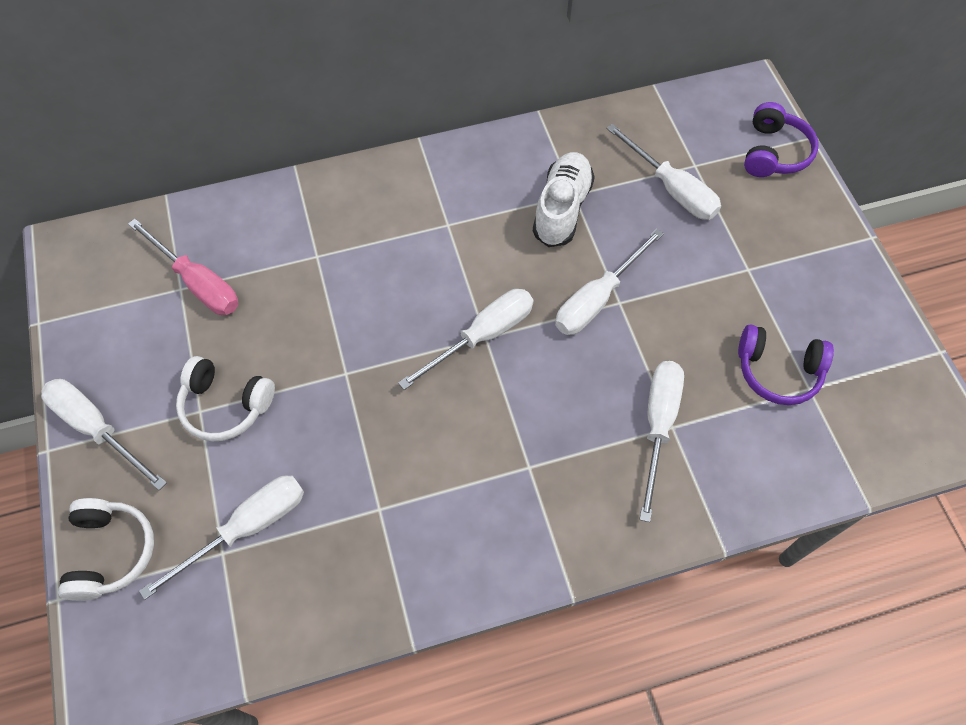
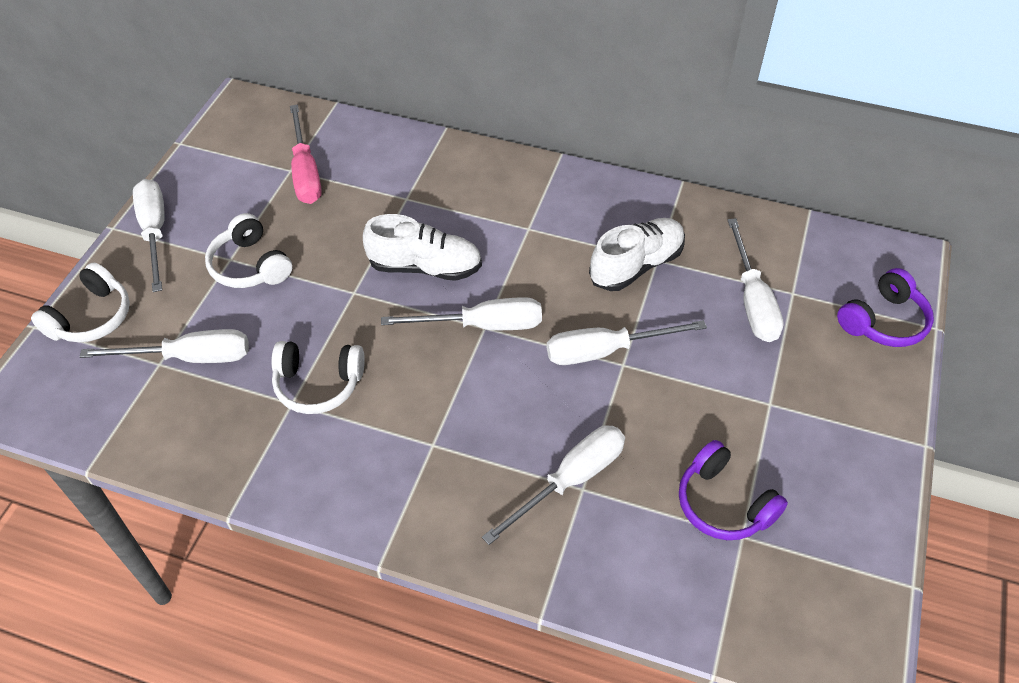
camera: 35 degrees right, 10 degrees down
none -> white headphones [271,341,365,414]
none -> white shoe [363,214,482,281]

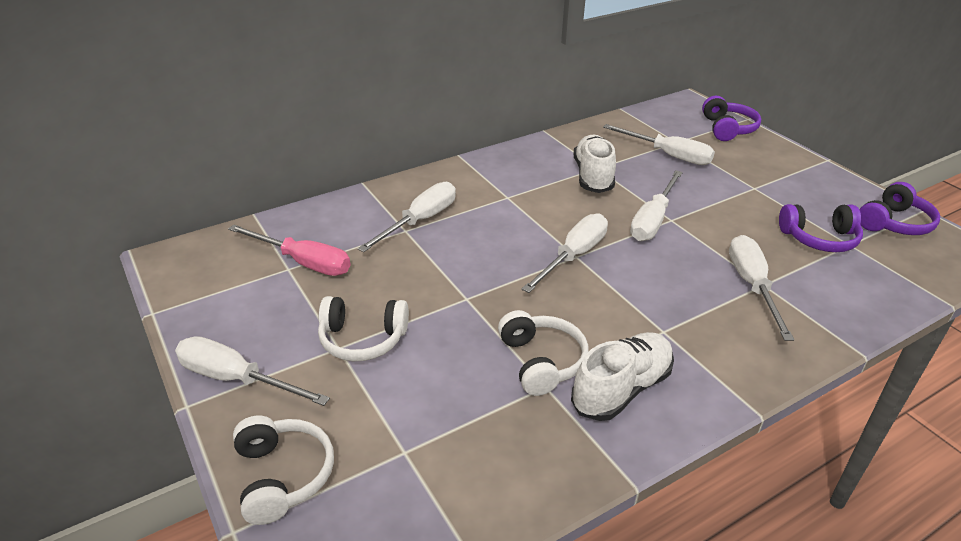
camera: 50 degrees left, 15 degrees down
white screwdriver [79,329,249,363] -> white screwdriver moved to [358,182,456,252]
white headphones [271,341,365,414] -> white headphones turned 60 degrees counterclockwise [498,310,589,396]
white shoe [363,214,482,281] -> white shoe moved to [571,332,674,421]
none -> purple headphones [859,182,940,235]

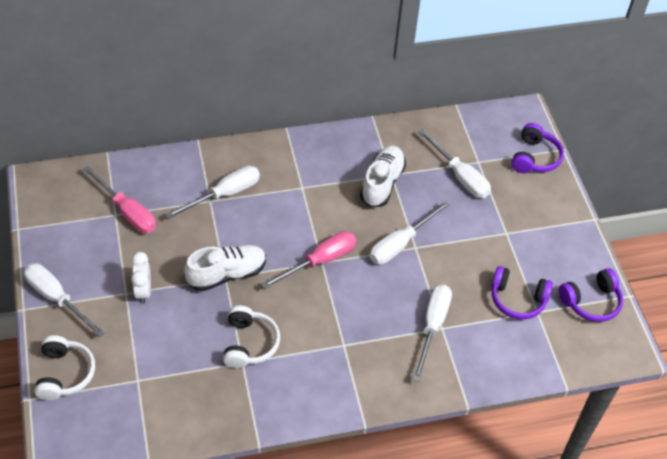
camera: 15 degrees right, 15 degrees up
white headphones [318,296,409,361] -> white clock [131,252,151,304]
white screwdriver [521,214,608,293] -> pink screwdriver [261,231,356,289]
white shoe [571,332,674,421] -> white shoe moved to [184,245,266,291]

